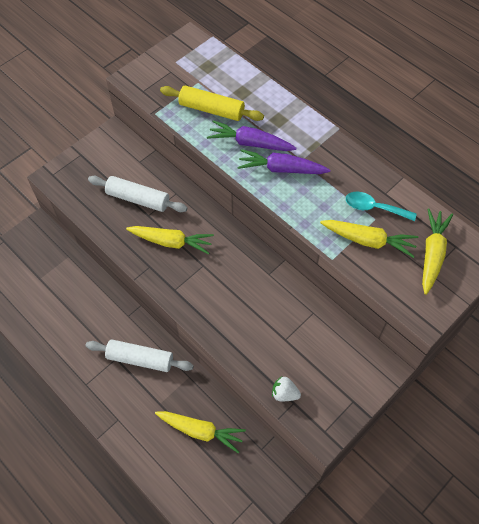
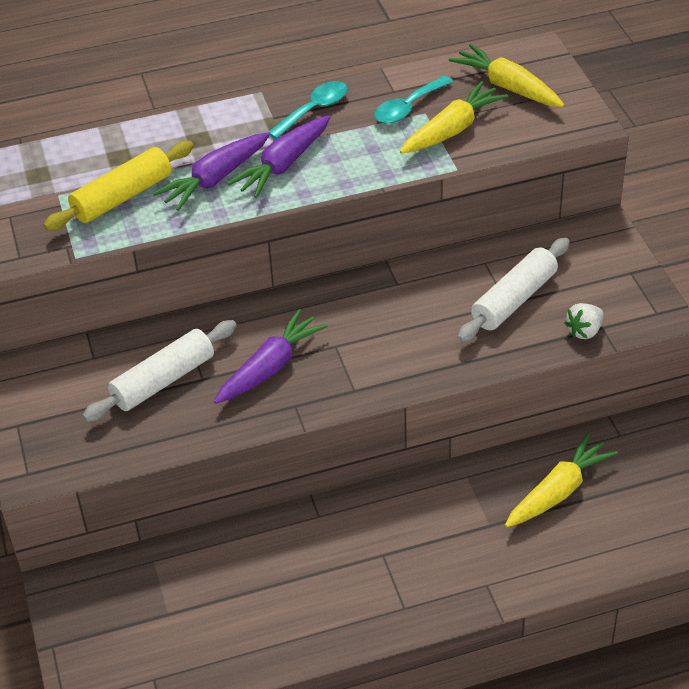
camera: 60 degrees left, 15 degrees down
white rolling pin [85,340,194,372] -> white rolling pin moved to [457,238,570,342]
yellow carrot [126,226,214,254] -> purple carrot [214,309,328,404]
none -> turquoise spoon [269,81,348,139]

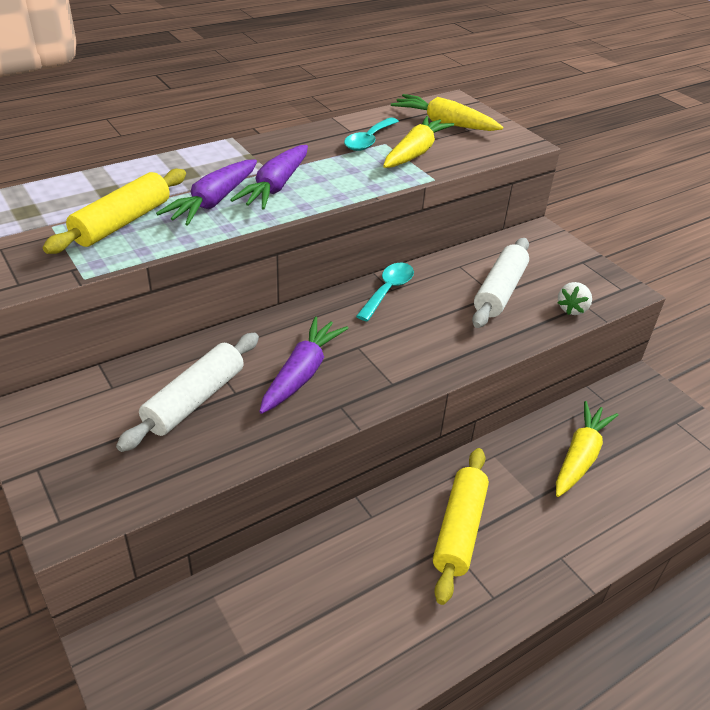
camera: 20 degrees left, 5 degrees down
turquoise spoon [269,81,348,139] -> turquoise spoon moved to [356,263,414,321]
none -> yellow rolling pin [433,448,489,605]

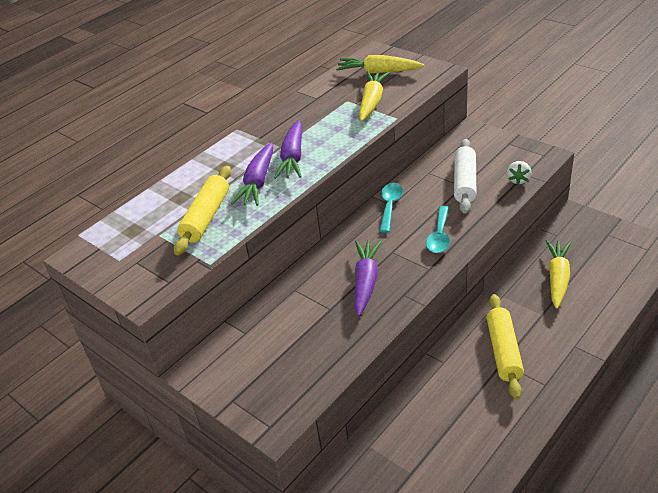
camera: 10 degrees left, 0 degrees up
white rolling pin [116,333,259,452] -> none
turquoise spoon [344,117,399,151] -> turquoise spoon moved to [426,206,450,253]

